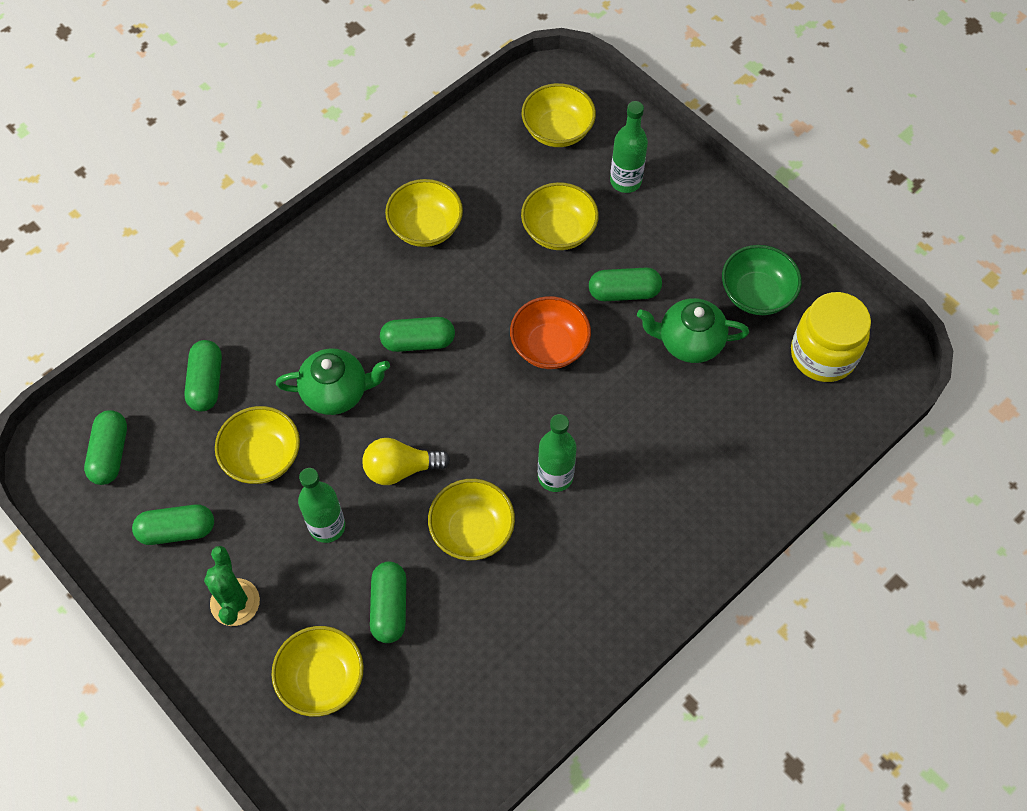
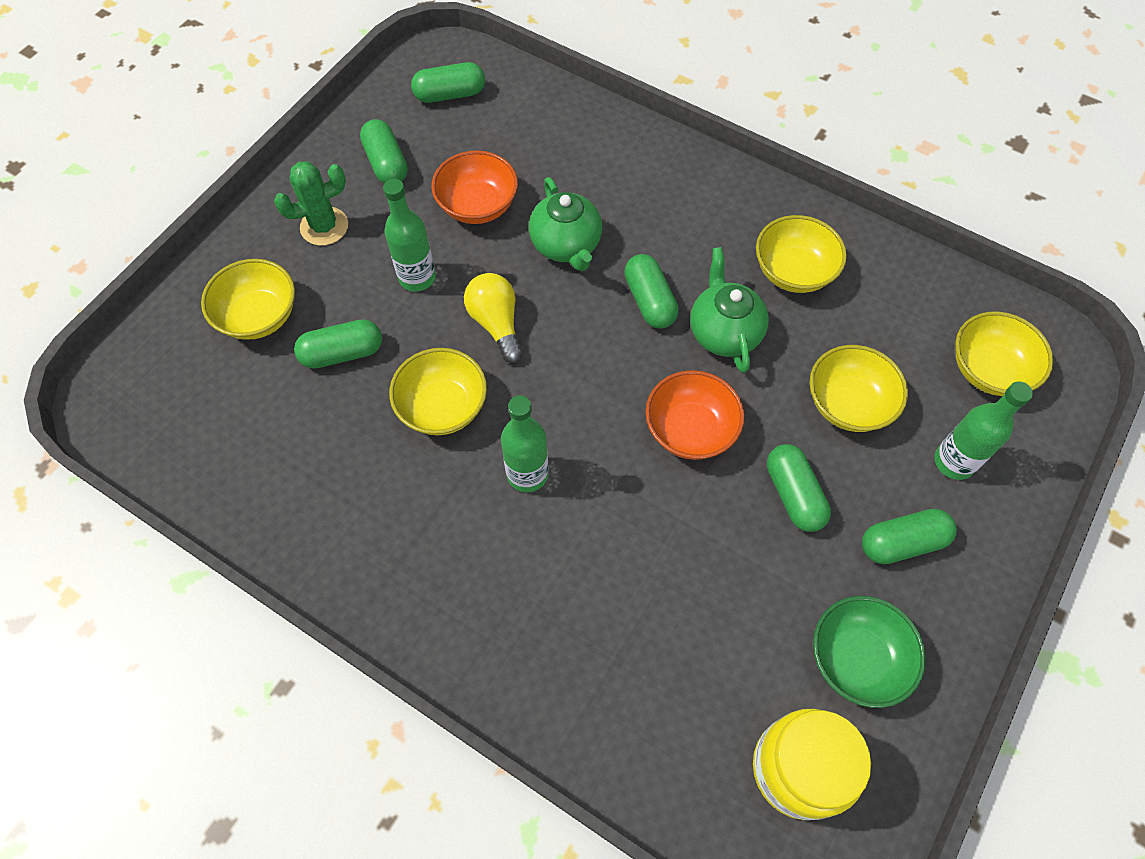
camera: 75 degrees right, 0 degrees up
green capsule [184,340,222,411] -> green capsule moved to [862,509,957,564]
yellow bowl [215,406,300,484] -> orange bowl [431,150,518,224]
green teapot [637,298,749,363] -> green teapot moved to [690,247,769,373]

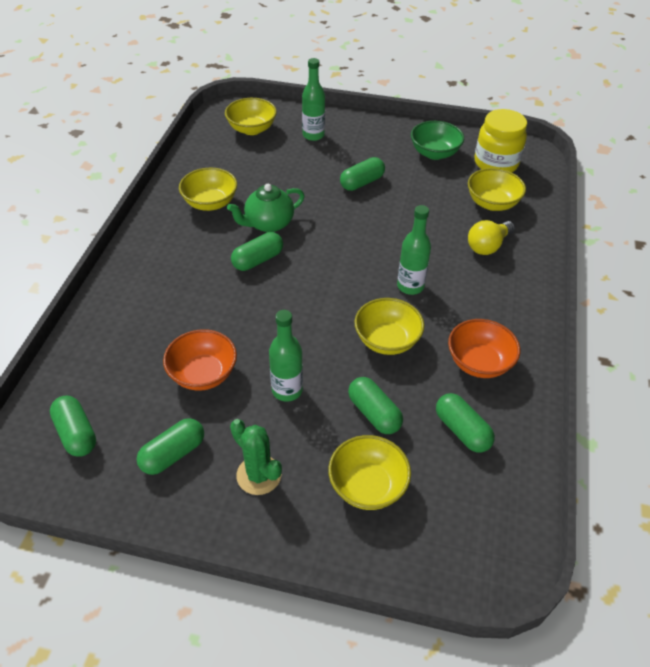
camera: 110 degrees left, 15 degrees down
yellow light bulb [464,273,523,363] -> yellow light bulb moved to [468,220,515,255]
green teapot [529,177,602,271] -> none
orange bowl [645,370,744,460] -> orange bowl moved to [448,319,520,378]
yellow bowl [810,345,908,432] -> yellow bowl moved to [468,168,526,211]
green capsule [862,509,957,564] -> green capsule moved to [436,393,495,452]

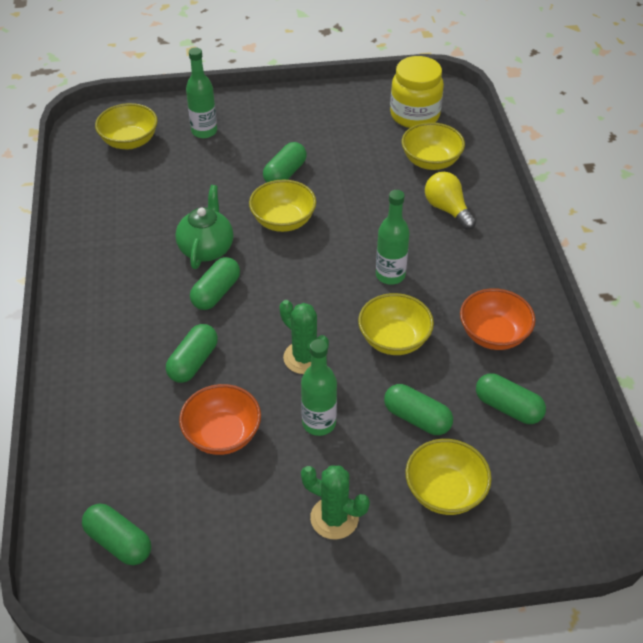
camera: 20 degrees left, 0 degrees up
green capsule [137,418,204,475] -> green capsule moved to [166,324,218,383]
yellow bowl [179,167,237,211] -> yellow bowl moved to [249,180,316,232]
green teapot [227,184,305,232] -> green teapot turned 150 degrees clockwise [175,185,234,269]
green bowl [411,121,464,160] -> none
yellow light bulb [468,220,515,255] -> yellow light bulb turned 120 degrees clockwise [425,172,476,230]
none -> green cactus [280,300,329,374]

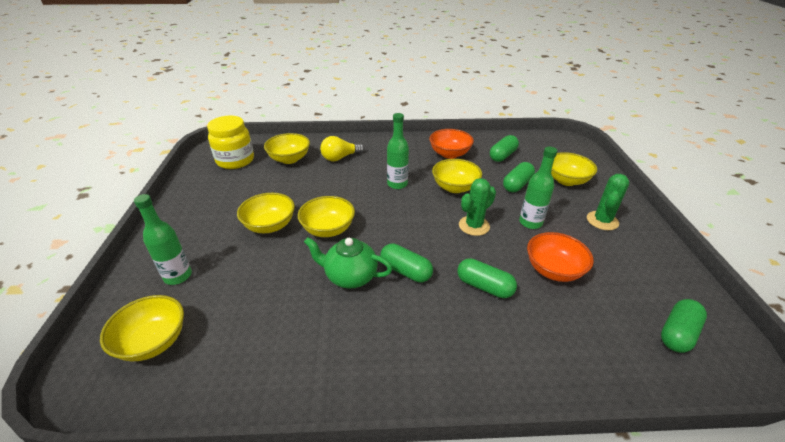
camera: 85 degrees left, 10 degrees down
green capsule [263,142,307,183] -> yellow bowl [237,193,295,233]

